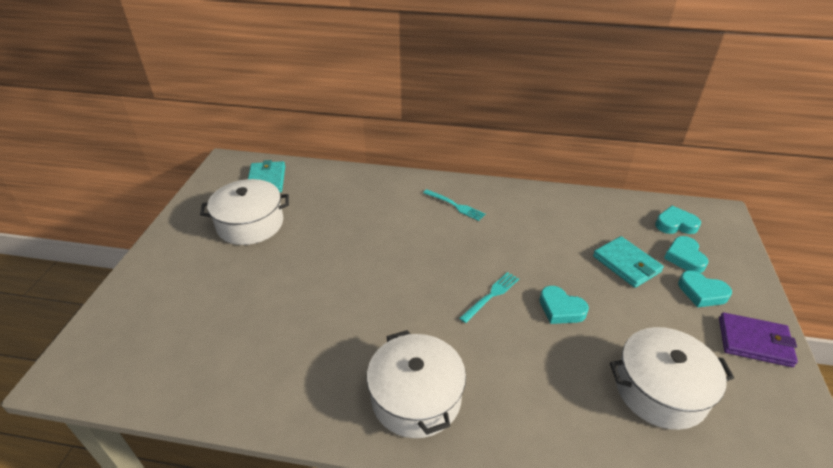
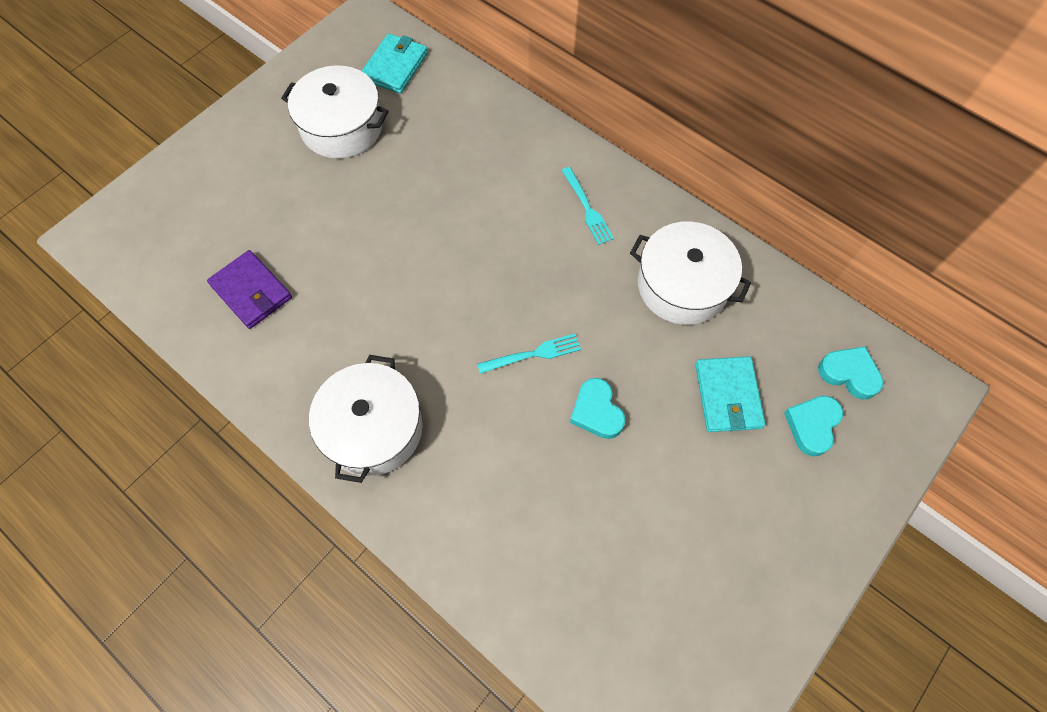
camera: 30 degrees right, 25 degrees up
white pot [610,327,734,430] -> white pot moved to [630,222,751,325]
turquoise heart [678,271,732,307] -> none
purple wallet [719,312,798,367] -> purple wallet moved to [207,250,292,329]

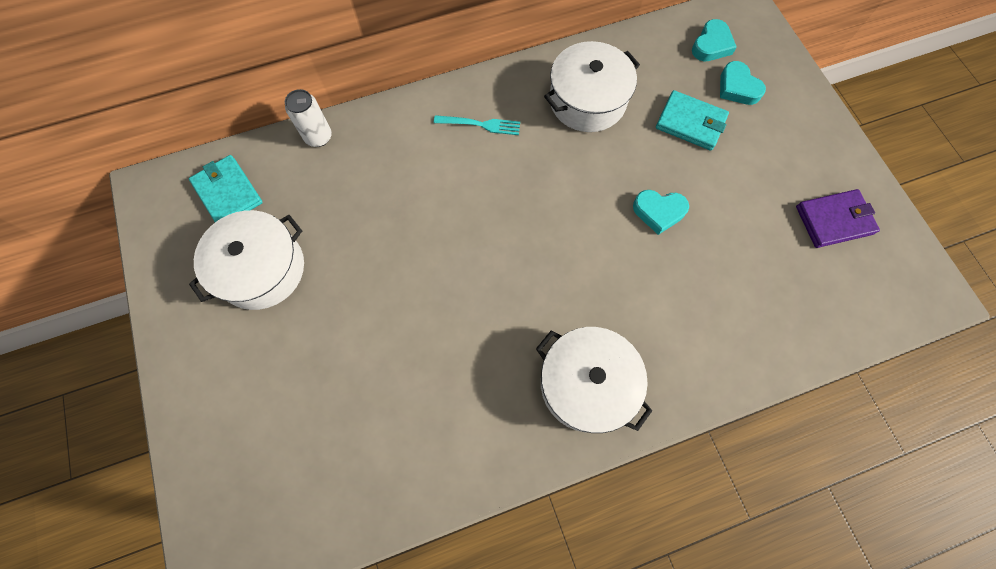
camera: 60 degrees left, 5 degrees up
purple wallet [207,250,292,329] -> purple wallet moved to [796,189,880,248]
turquoise fork [477,334,581,374] -> none
turquoise heart [818,346,883,400] -> turquoise heart turned 150 degrees clockwise [692,19,737,61]
none -> white can [285,89,332,147]

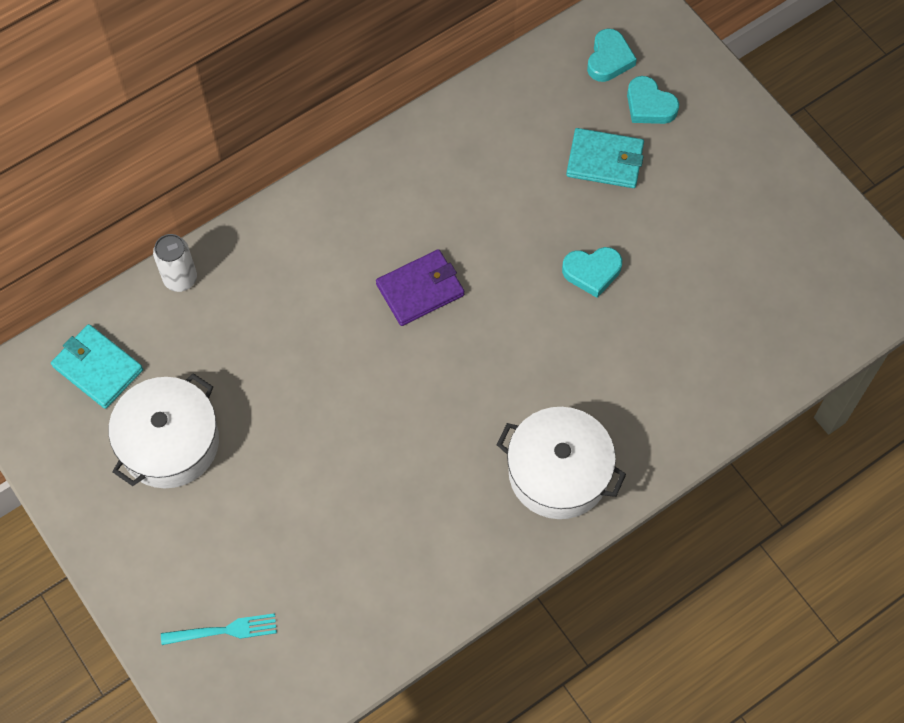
camera: 15 degrees left, 5 degrees down
turquoise fork [434,115,520,135] -> turquoise fork moved to [161,613,277,645]
white pot [544,41,640,132] -> none
purple wallet [796,189,880,248] -> purple wallet moved to [376,249,465,326]

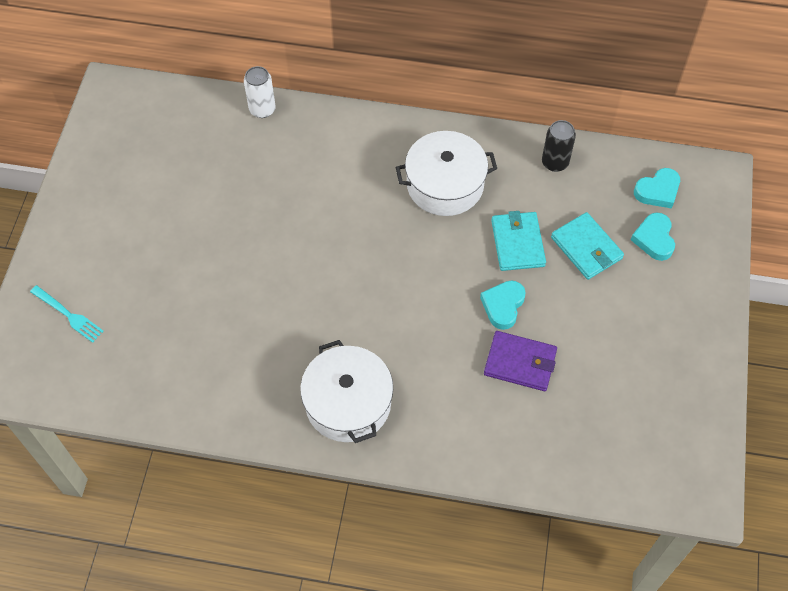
camera: 45 degrees right, 5 degrees down
turquoise wallet [51,324,143,409] -> turquoise wallet moved to [491,211,546,271]
white pot [109,373,219,488] -> white pot moved to [396,131,497,216]
purple wallet [376,249,465,326] -> purple wallet moved to [484,331,557,391]
turquoise heart [562,247,622,298] -> turquoise heart turned 75 degrees clockwise [480,280,526,330]
none -> black can [542,120,576,172]

